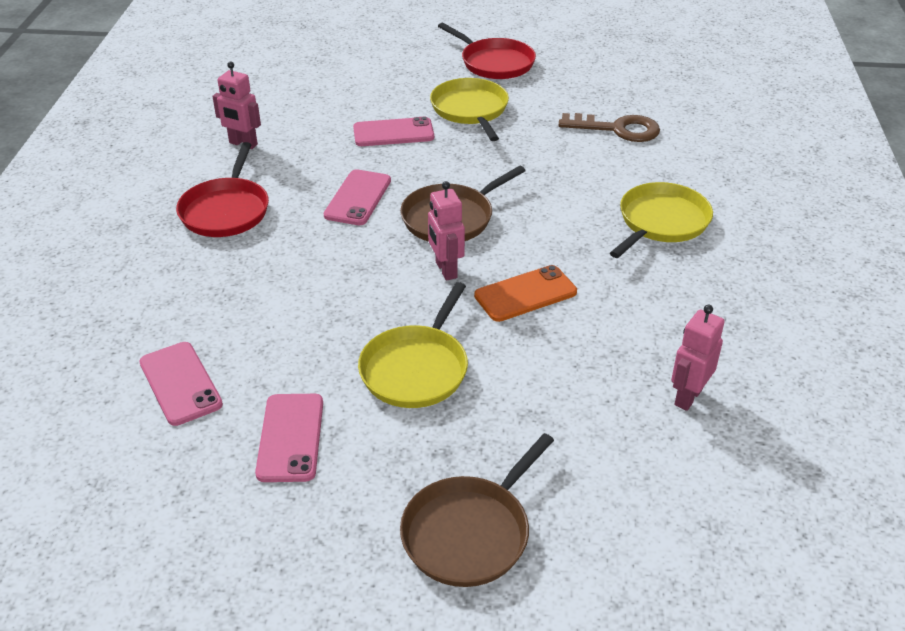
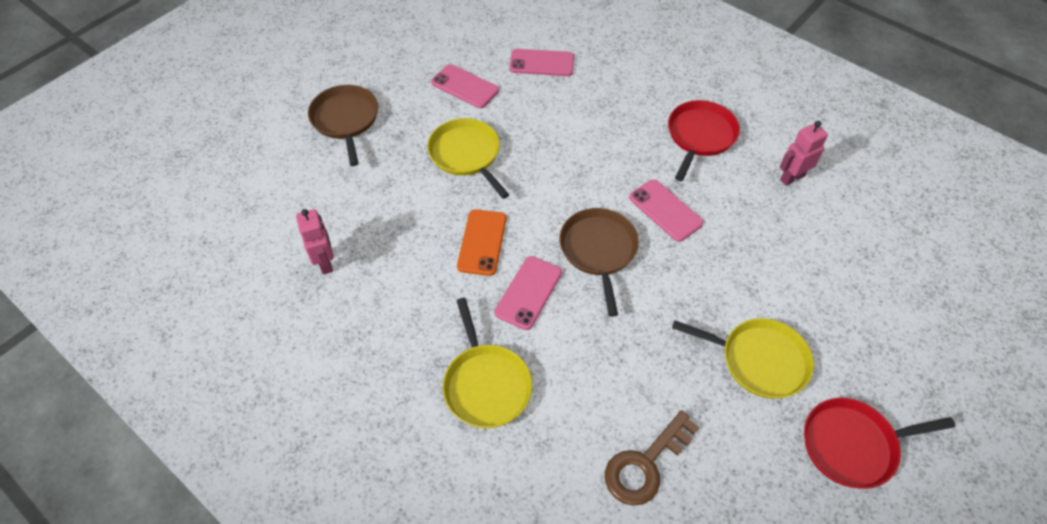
camera: 125 degrees right, 15 degrees up
red pan [176,142,269,237] -> red pan turned 75 degrees clockwise [668,100,740,181]
pink phone [353,117,434,146] -> pink phone moved to [495,256,562,330]
pink robot [428,181,465,281] -> none

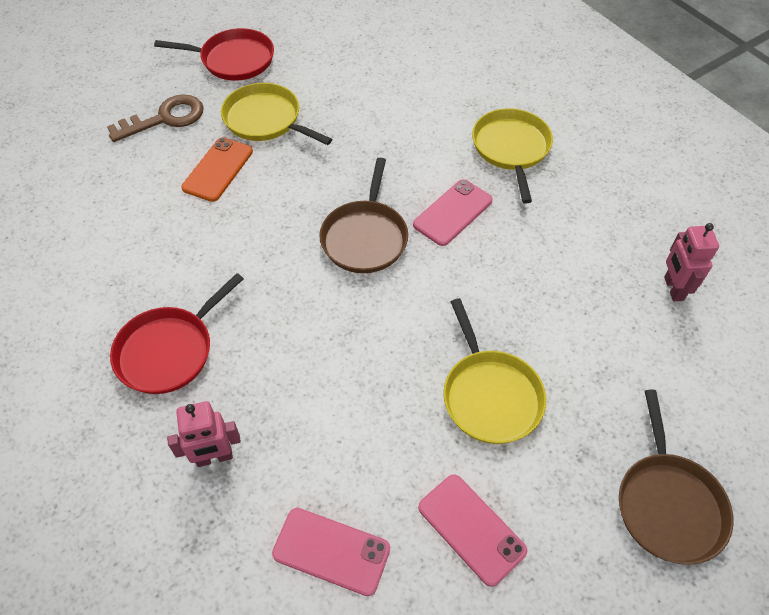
camera: 165 degrees left, 0 degrees up
orange phone [457,209,507,276] -> orange phone moved to [181,137,253,202]
brown key [605,410,699,506] -> brown key moved to [107,95,204,142]
pink phone [629,179,704,242] -> none
pink robot [780,121,828,186] -> pink robot moved to [167,401,241,467]

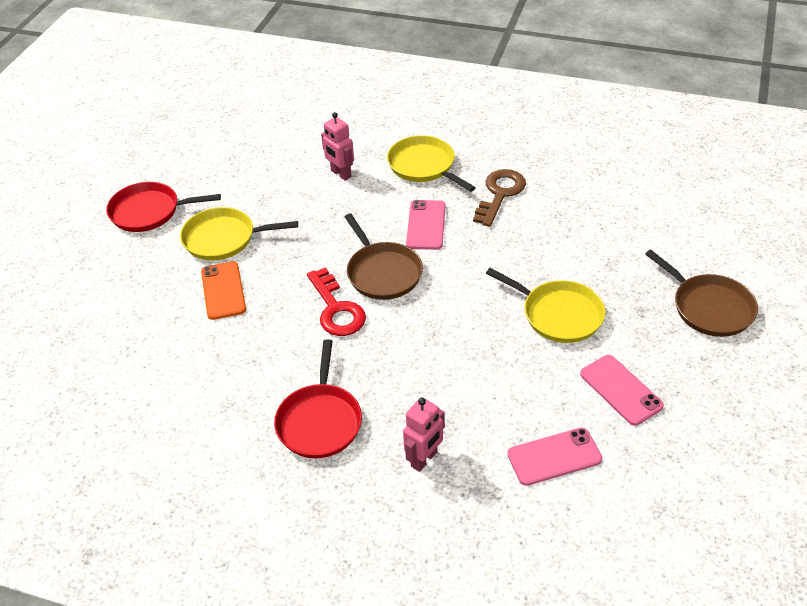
camera: 35 degrees left, 10 degrees down
brown key [107,95,204,142] -> brown key moved to [473,169,526,227]
red pan [154,28,274,81] -> red pan turned 150 degrees counterclockwise [106,182,221,232]
pink phone [418,474,528,587] -> pink phone turned 45 degrees clockwise [580,355,664,426]
pink robot [664,223,719,301] -> pink robot moved to [321,112,354,181]
none -> red key [307,267,366,336]

